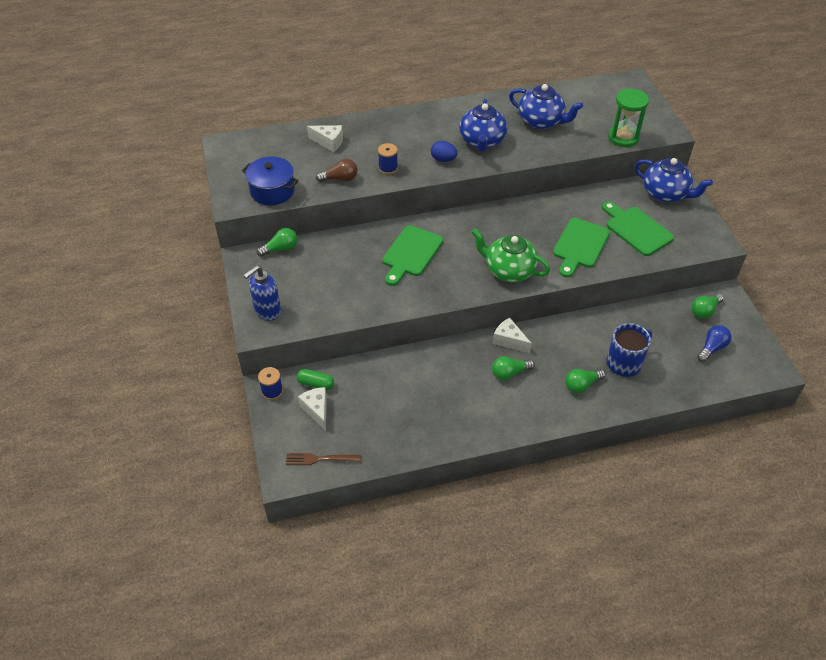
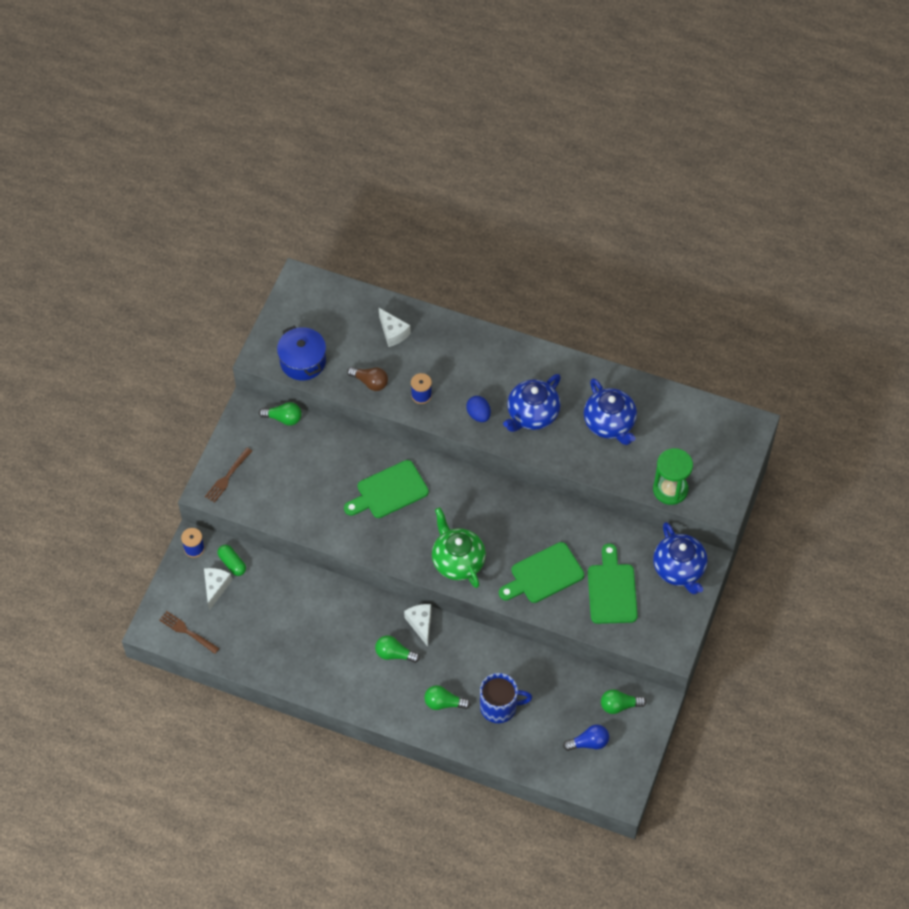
camera: 35 degrees right, 10 degrees up
blue soap dispenser [243,265,281,321] -> brown fork [205,448,252,503]

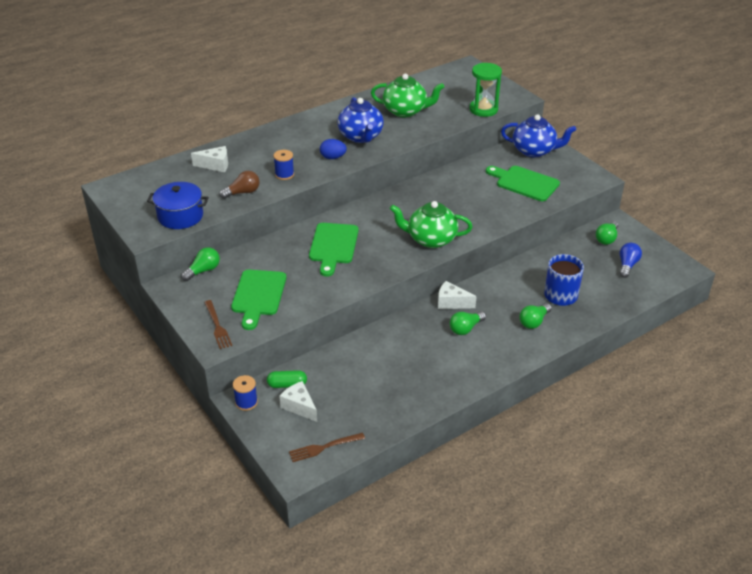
camera: 55 degrees left, 20 degrees down
green cutting board [499,542,584,603] -> green cutting board moved to [231,270,286,330]
blue teapot [584,378,637,445] -> green teapot [371,74,444,118]

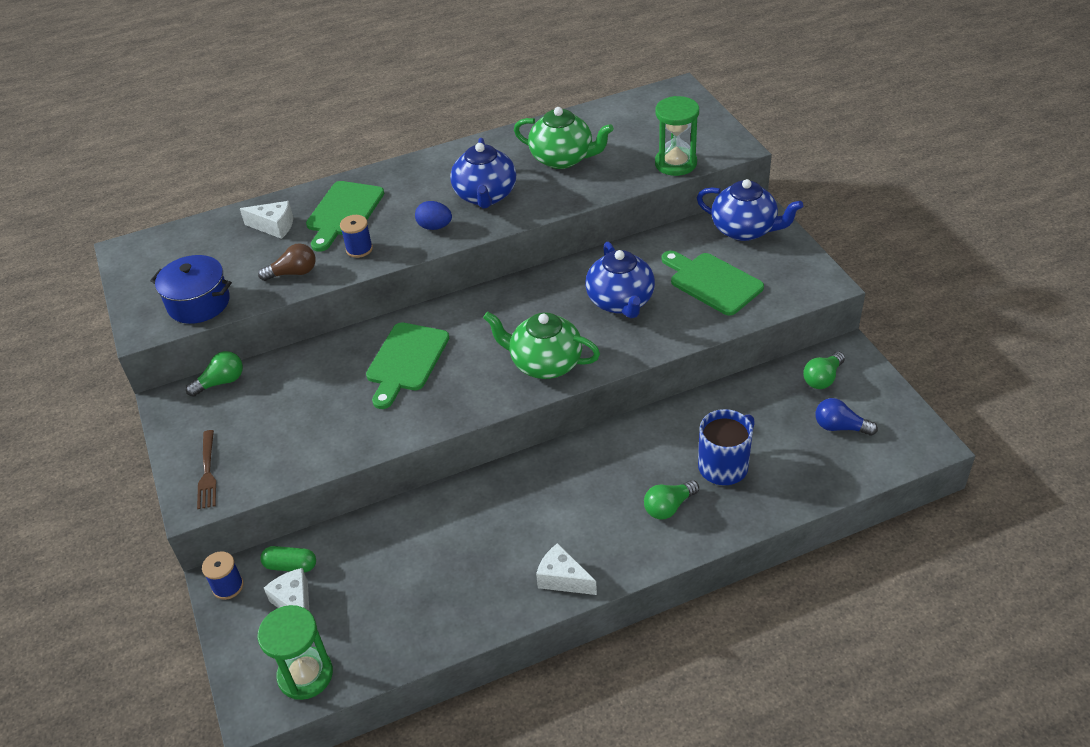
camera: 15 degrees right, 5 degrees up
green cutting board [231,270,286,330] -> green cutting board moved to [306,181,384,252]
brown fork [289,433,365,462] -> green hourglass [257,605,333,700]
white cheese [438,281,477,309] -> white cheese moved to [536,543,597,595]
green light bulb [450,311,486,335] -> none
blue light bulb [620,243,642,278] -> blue light bulb turned 105 degrees counterclockwise [815,398,878,436]
none -> blue teapot [585,242,655,318]

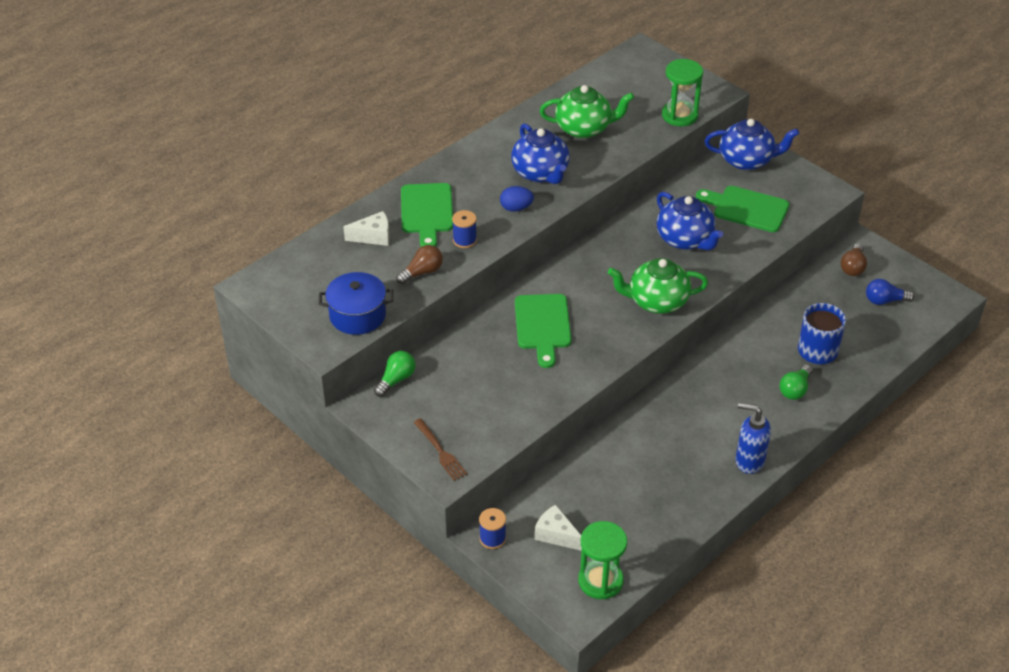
camera: 25 degrees left, 0 degrees up
green capsule [260,546,316,572] -> none
white cheese [536,543,597,595] -> blue soap dispenser [736,403,771,474]
green light bulb [803,351,845,389] -> brown light bulb [841,243,867,276]

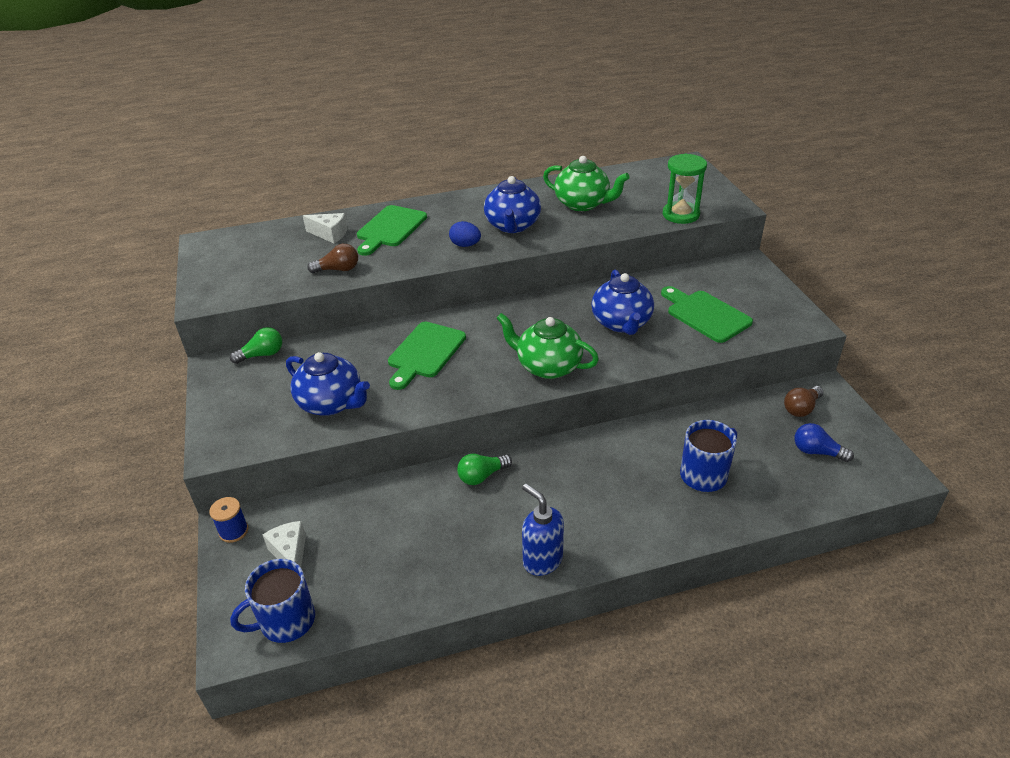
camera: 30 degrees right, 5 degrees down
blue pot [319,272,393,335] -> none
brown fork [413,418,467,481] -> none
blue spool [452,210,477,248] -> none
green hourglass [578,521,627,599] -> blue mug [230,559,315,643]
blue teapot [705,119,799,170] -> blue teapot moved to [286,352,370,416]
green light bulb [780,365,812,400] -> green light bulb moved to [457,454,512,485]

